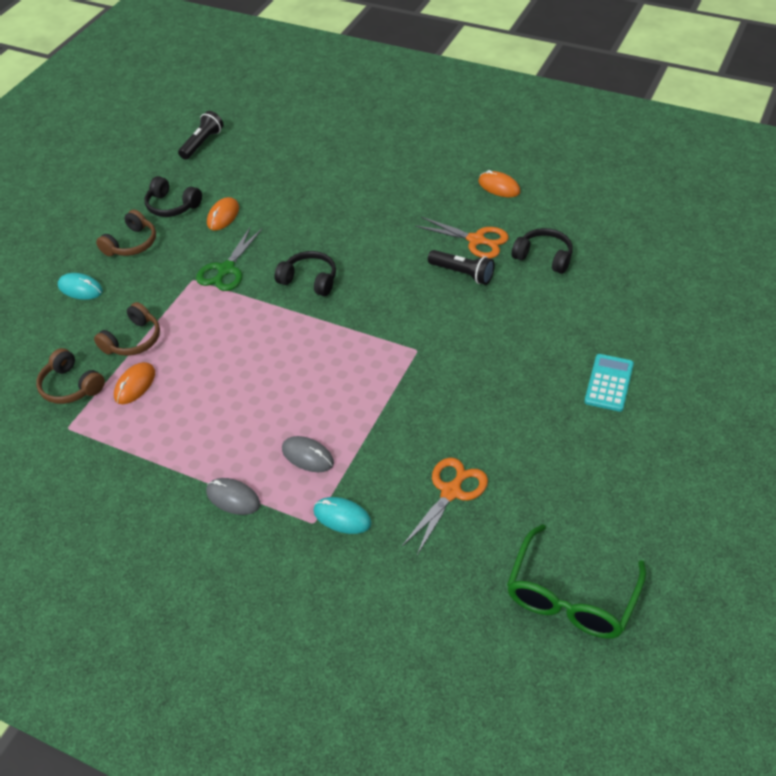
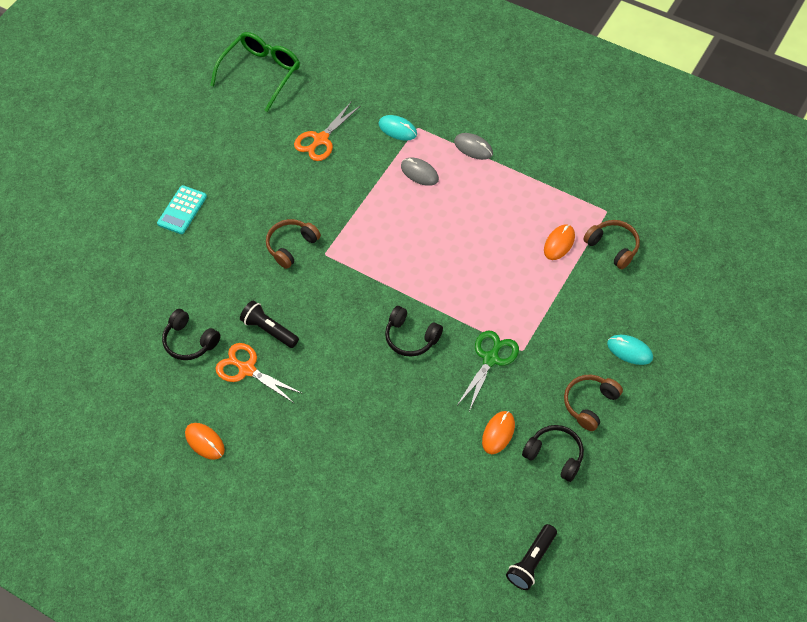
camera: 175 degrees left, 10 degrees up
brown headphones [94,302,160,356] -> brown headphones moved to [266,219,321,269]

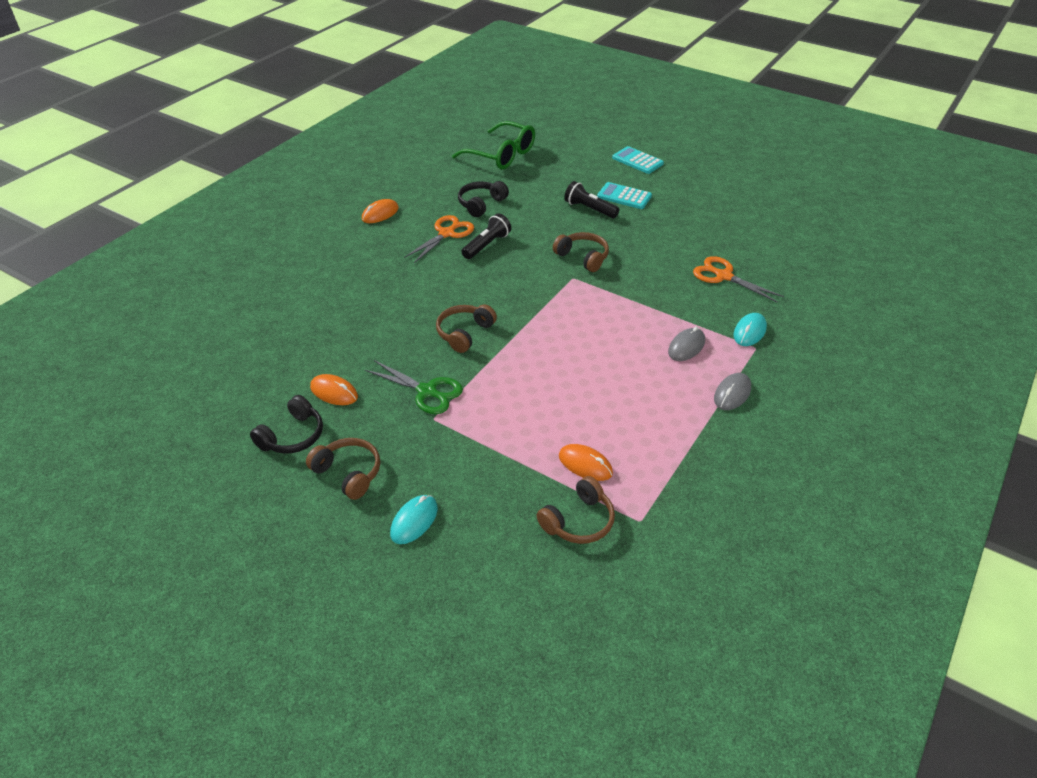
camera: 90 degrees right, 15 degrees down
green glasses [210,32,300,112] -> green glasses moved to [452,121,535,169]
black headphones [385,306,443,357] -> brown headphones [436,304,497,353]
black flashlight [506,524,557,590] -> black flashlight moved to [564,181,619,218]
none -> turquoise calculator [612,146,664,174]

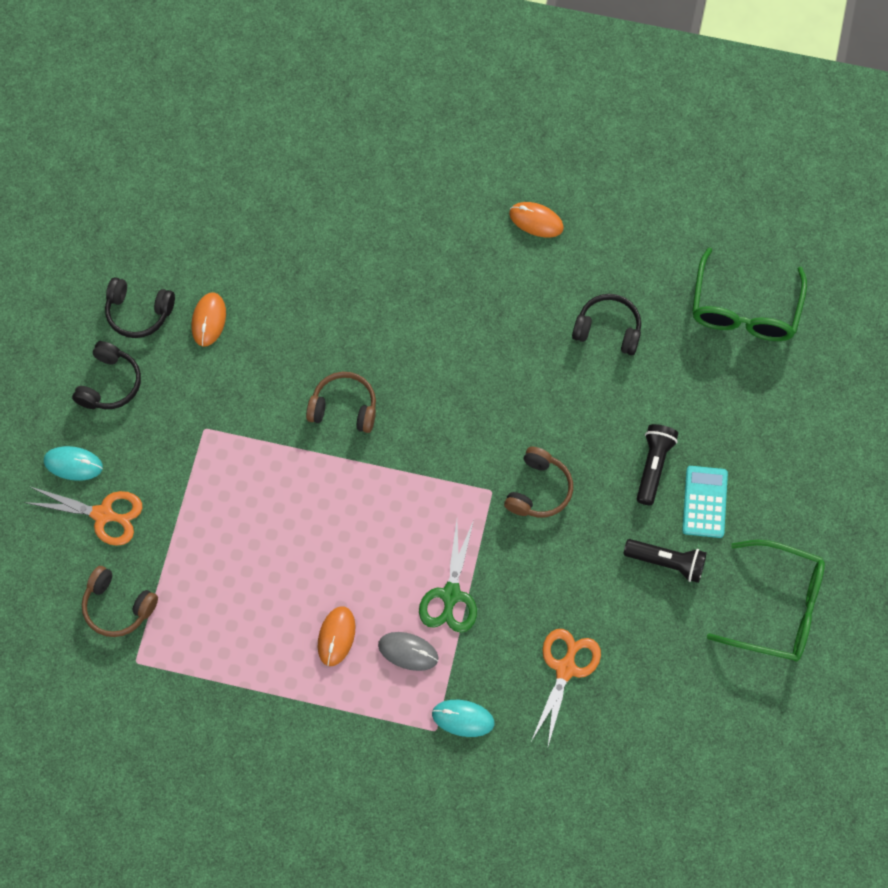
camera: 70 degrees right, 25 degrees up
brown headphones [306,438,380,500] -> black headphones [72,341,141,409]
green scissors [365,360,463,414] -> green scissors moved to [419,520,477,633]
orange scissors [404,215,474,263] -> orange scissors moved to [24,486,142,546]
black flashlight [462,213,511,259] -> black flashlight moved to [623,539,707,583]
orange mouse [559,444,613,481] -> orange mouse moved to [318,607,355,666]
turquoise calculator [612,146,664,174] -> none
grey mouse [714,373,751,410] -> none
none -> green glasses [707,540,825,661]

